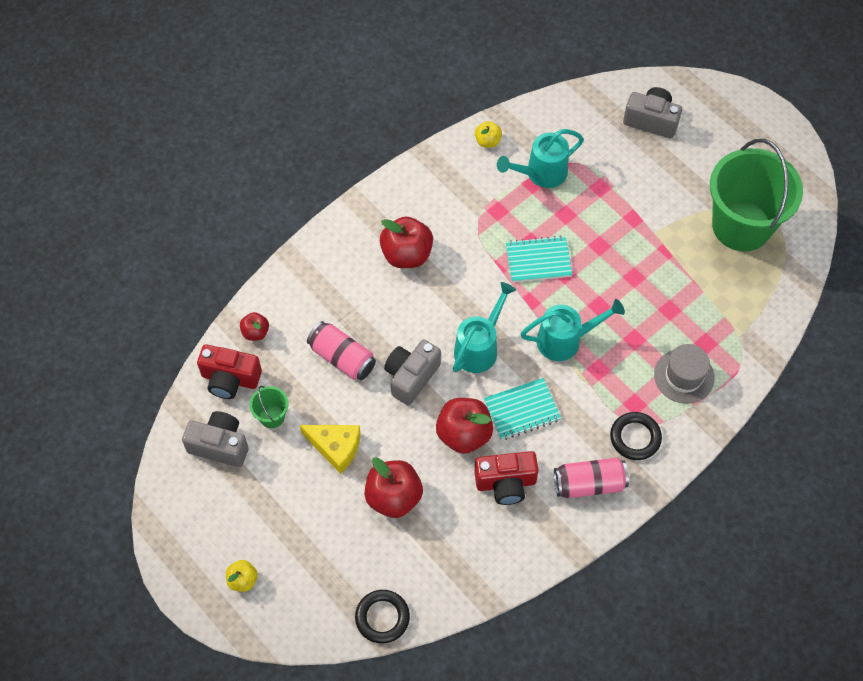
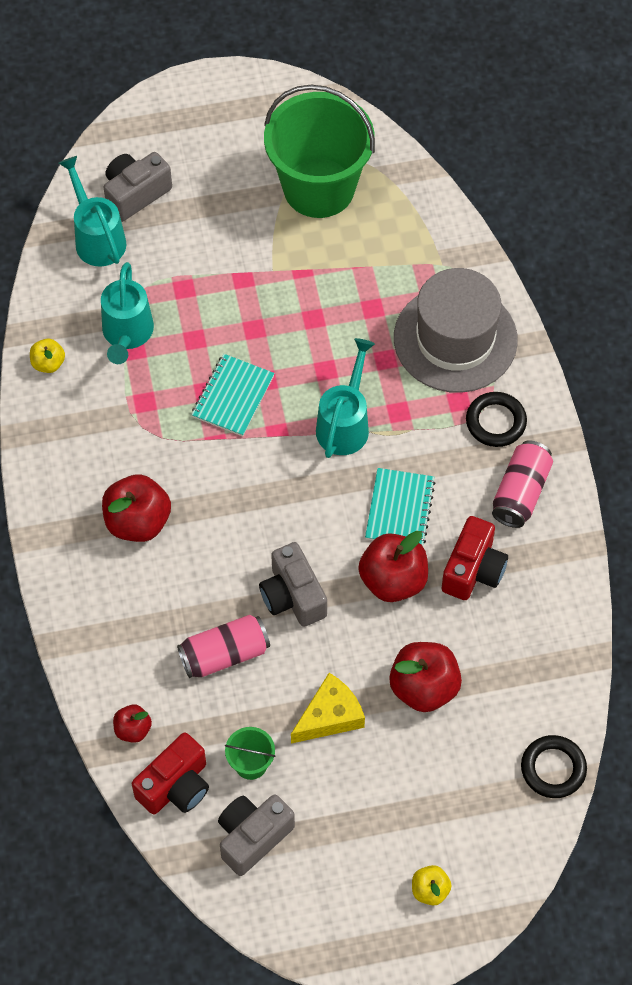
camera: 60 degrees left, 0 degrees up
turquoise watering can [453,282,516,373] -> turquoise watering can moved to [59,156,126,267]
grey hat [654,344,715,404] -> grey hat [394,268,518,393], size x1.73

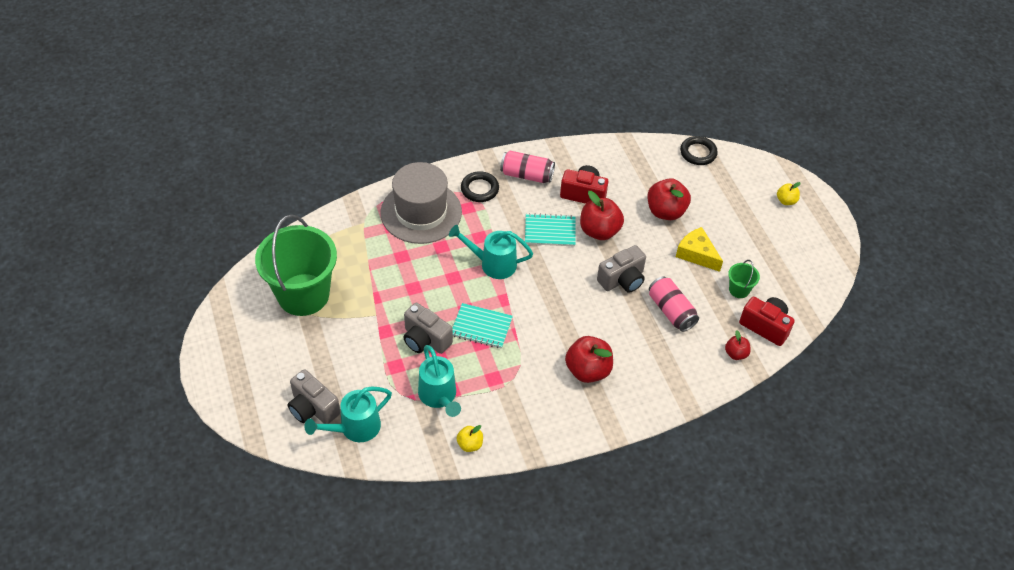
camera: 100 degrees left, 10 degrees down
turquoise watering can [101,262,154,364] -> turquoise watering can turned 75 degrees clockwise [418,345,461,417]
grey camera [218,794,295,876] -> grey camera moved to [403,303,453,354]

